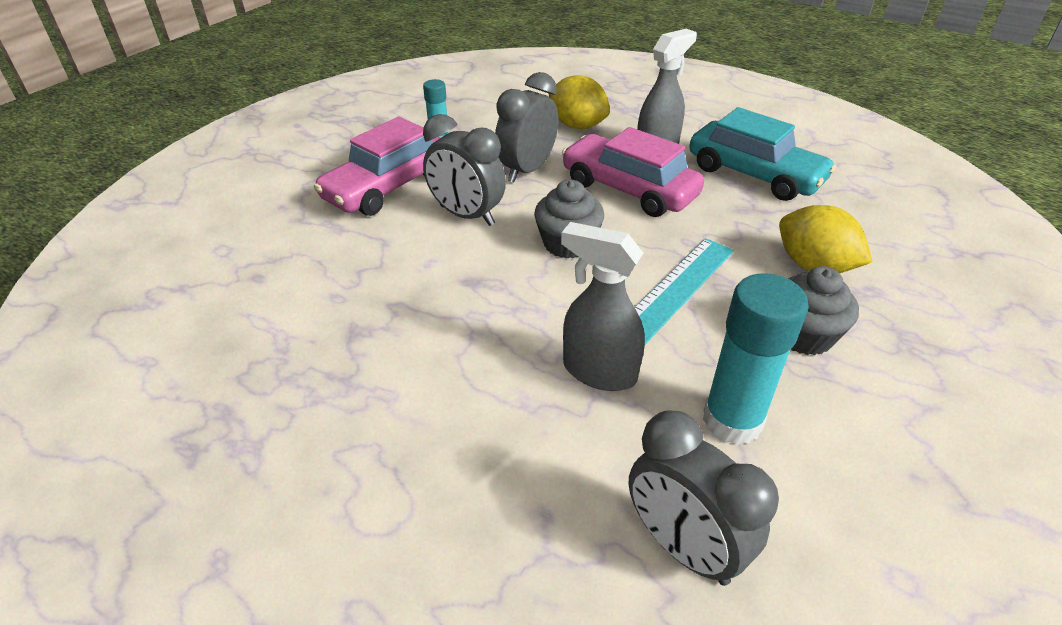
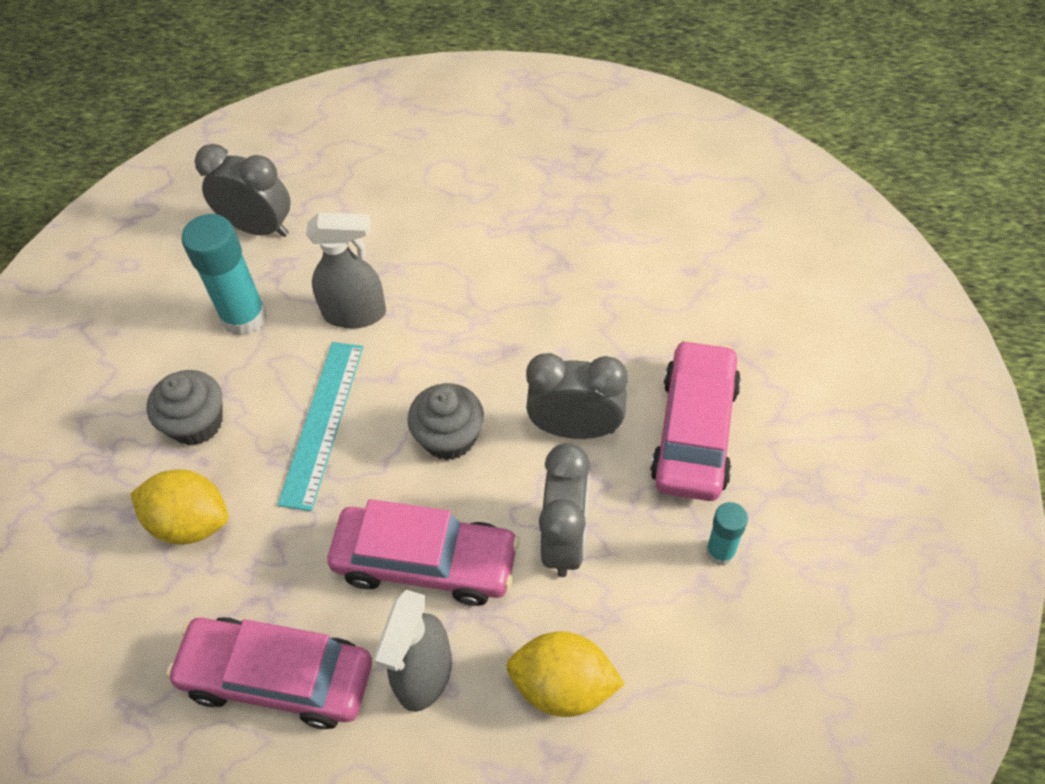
camera: 155 degrees right, 15 degrees up
turquoise car [689,107,836,201] -> pink car [166,618,372,729]

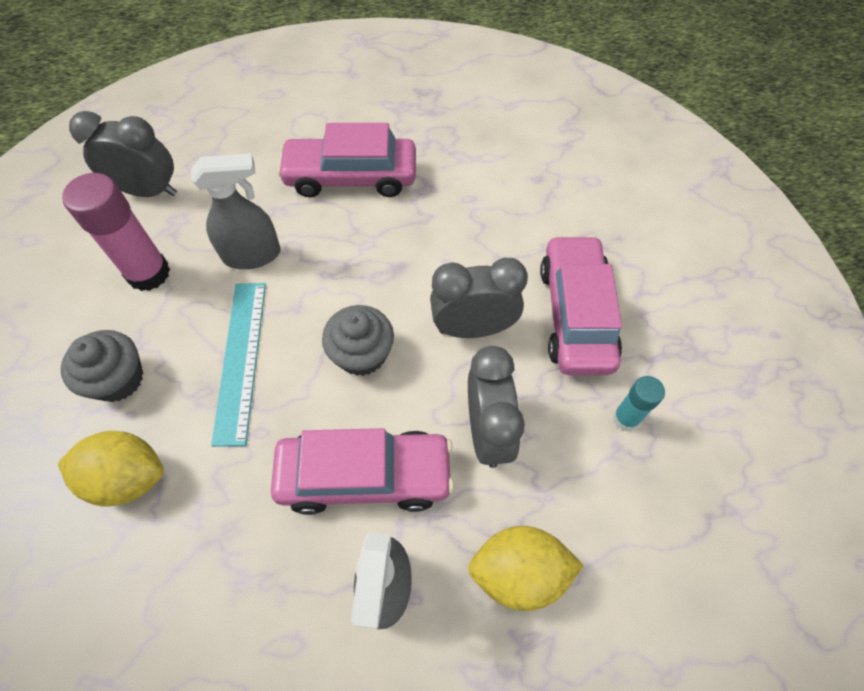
camera: 15 degrees left, 5 degrees up
pink car [166,618,372,729] -> pink car moved to [277,123,416,197]
turquoise glue stick [182,214,267,336] -> pink glue stick [62,173,170,291]

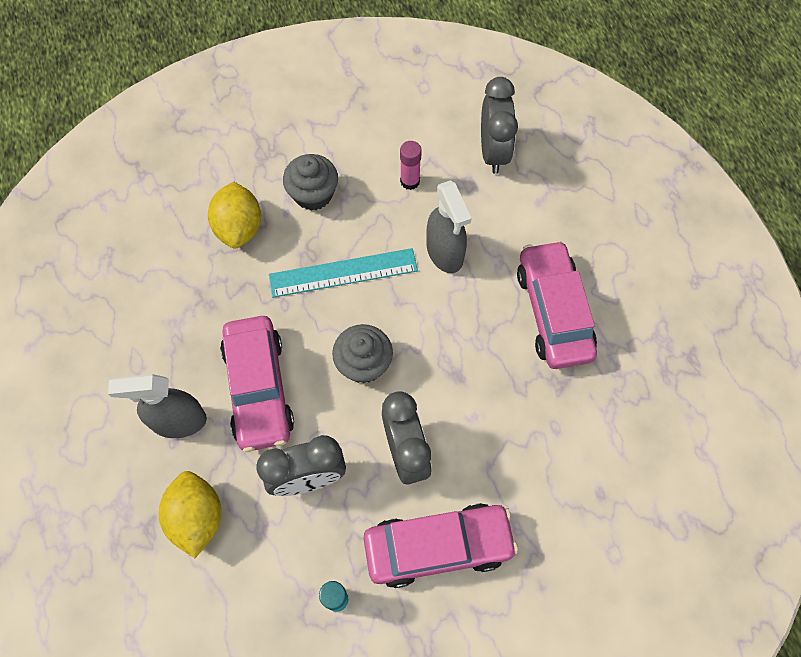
camera: 80 degrees right, 5 degrees up
pink glue stick [62,173,170,291] -> pink glue stick [400,141,422,190], size x0.56

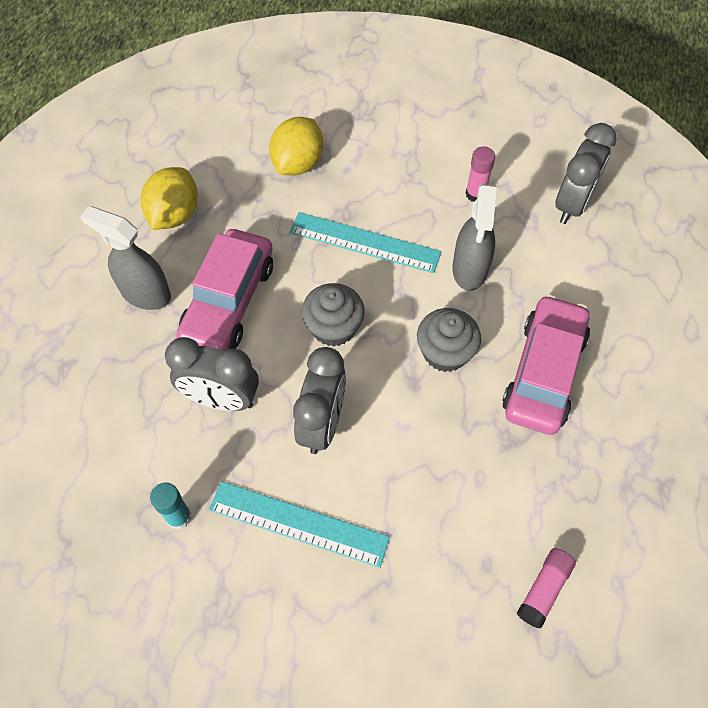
camera: 30 degrees right, 5 degrees down
yellow lemon [159,471,221,558] -> yellow lemon moved to [141,167,198,230]
grey cupcake [283,154,338,210] -> grey cupcake moved to [417,308,481,372]
pink car [363,503,518,588] -> turquoise ruler [209,481,390,568]
none -> pink glue stick [517,548,576,629]

